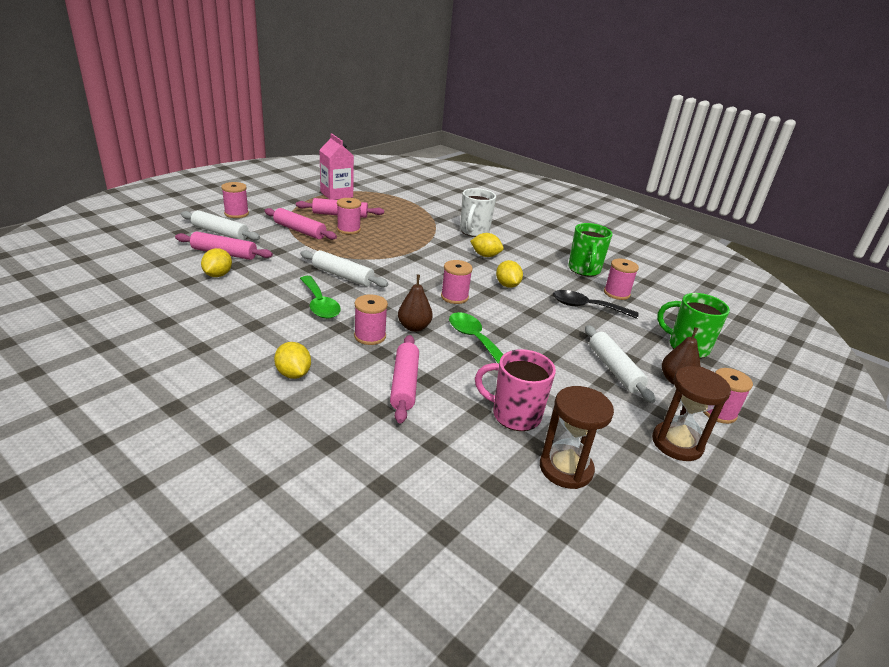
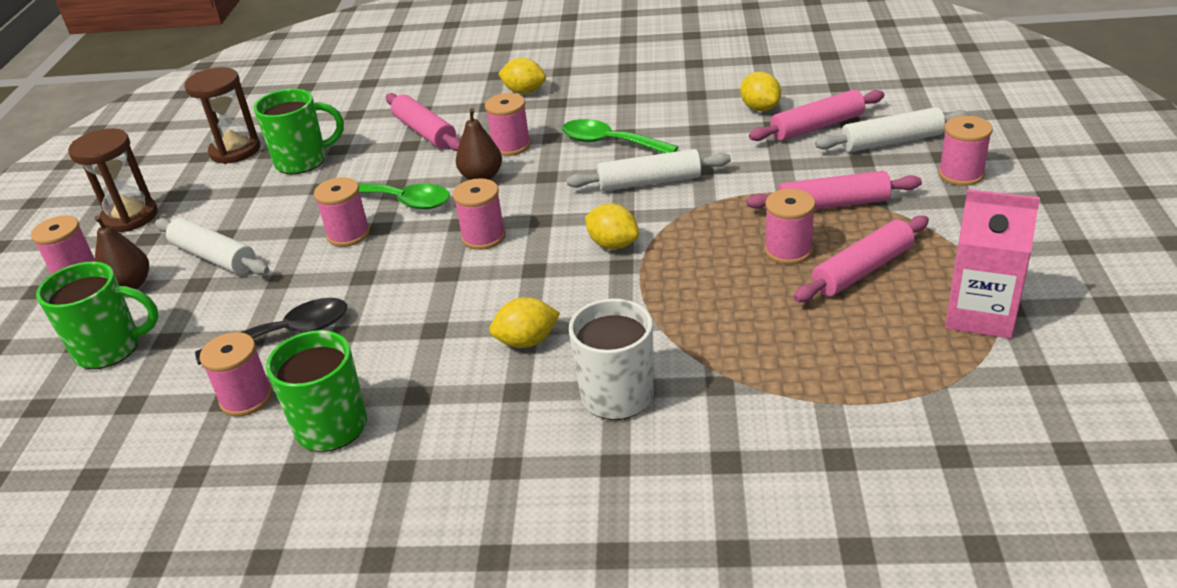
camera: 150 degrees right, 5 degrees up
pink mug [475,349,556,431] -> green mug [254,89,344,174]
yellow lemon [496,260,523,288] -> yellow lemon moved to [585,203,639,250]
none -> pink spool [314,177,370,247]

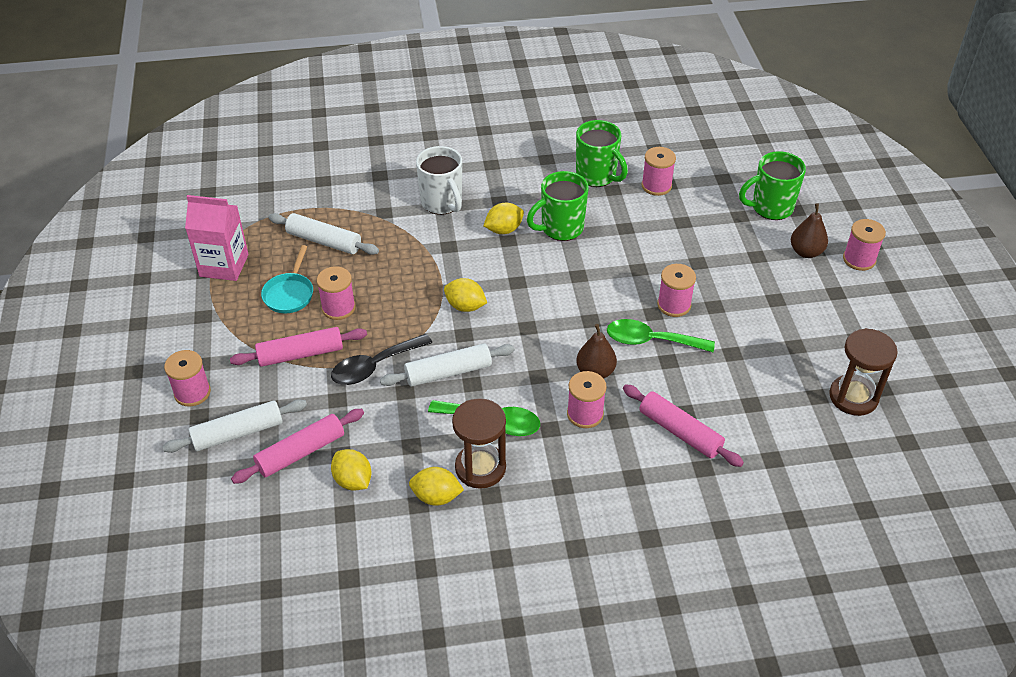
camera: 165 degrees right, 10 degrees up
brown hourglass [68,128,158,232] -> brown hourglass moved to [452,398,506,489]
white rolling pin [155,218,269,275] -> white rolling pin moved to [268,213,379,255]
black spoon [195,298,347,365] -> black spoon moved to [331,334,432,385]
green mug [254,89,344,174] -> green mug moved to [527,171,588,241]
pink spool [453,178,506,250] -> none
yellow lemon [498,58,546,94] -> yellow lemon moved to [409,467,464,506]
pink rolling pin [794,215,929,302] -> turquoise pan [261,245,313,314]

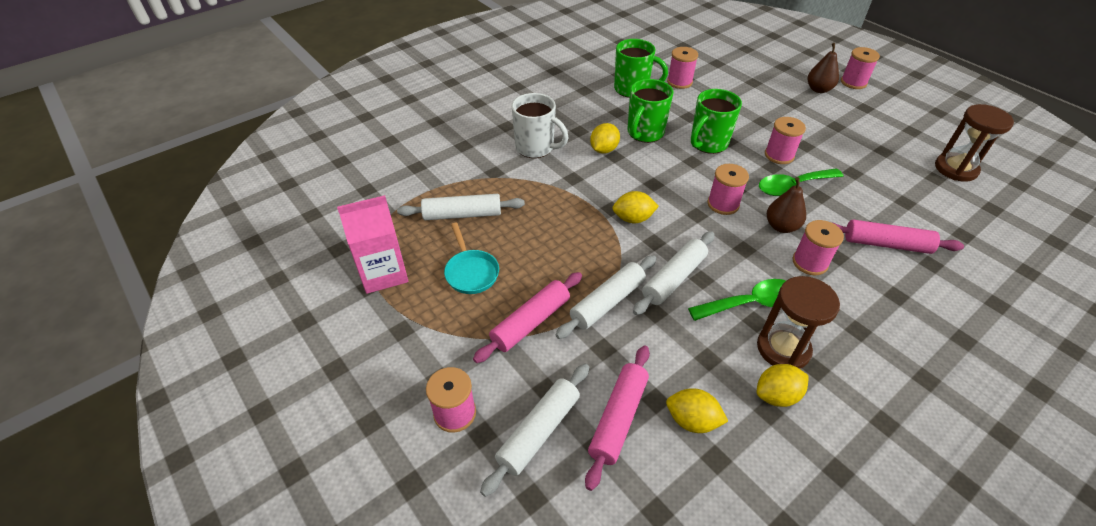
camera: 30 degrees left, 0 degrees up
pink spool [317,266,356,320] -> pink spool moved to [707,164,749,215]
black spoon [331,334,432,385] -> white rolling pin [555,255,656,339]
green mug [739,151,806,220] -> green mug moved to [691,89,742,154]

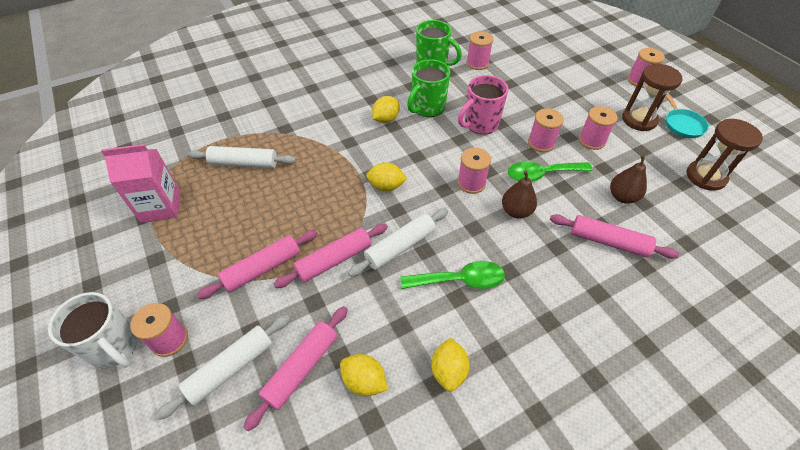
camera: 10 degrees right, 5 degrees up
turquoise pan [444,223,499,294] -> turquoise pan moved to [665,93,709,138]
white mug [512,93,569,158] -> white mug moved to [48,292,138,368]
white rolling pin [555,255,656,339] -> pink rolling pin [274,224,388,288]
green mug [691,89,742,154] -> pink mug [458,75,508,134]
brown hourglass [757,276,840,369] -> brown hourglass moved to [622,64,683,131]
yellow lemon [757,364,809,407] -> yellow lemon turned 75 degrees counterclockwise [431,338,470,392]
pink spool [793,220,844,275] -> pink spool moved to [579,106,618,150]
brown pear [808,43,839,93] -> brown pear moved to [610,155,647,203]

